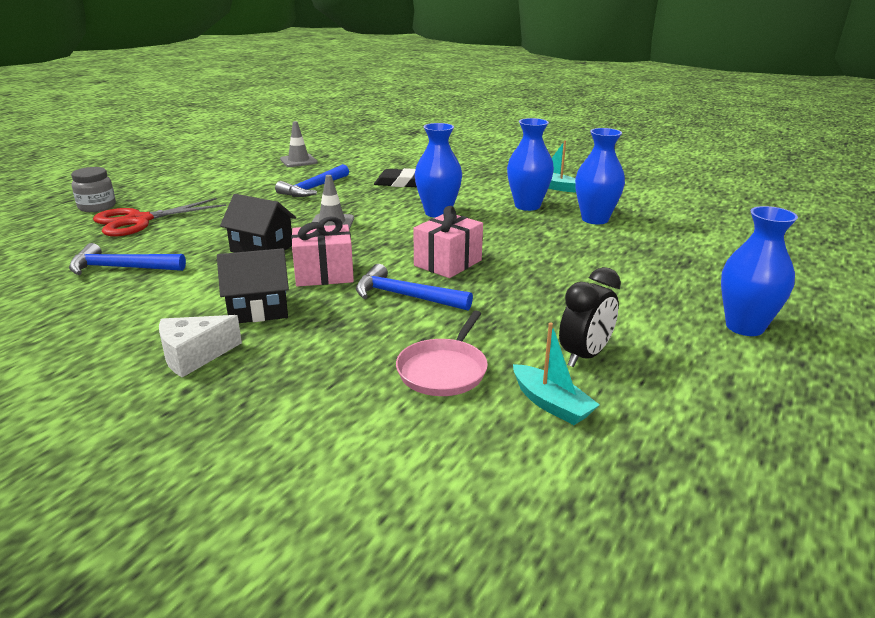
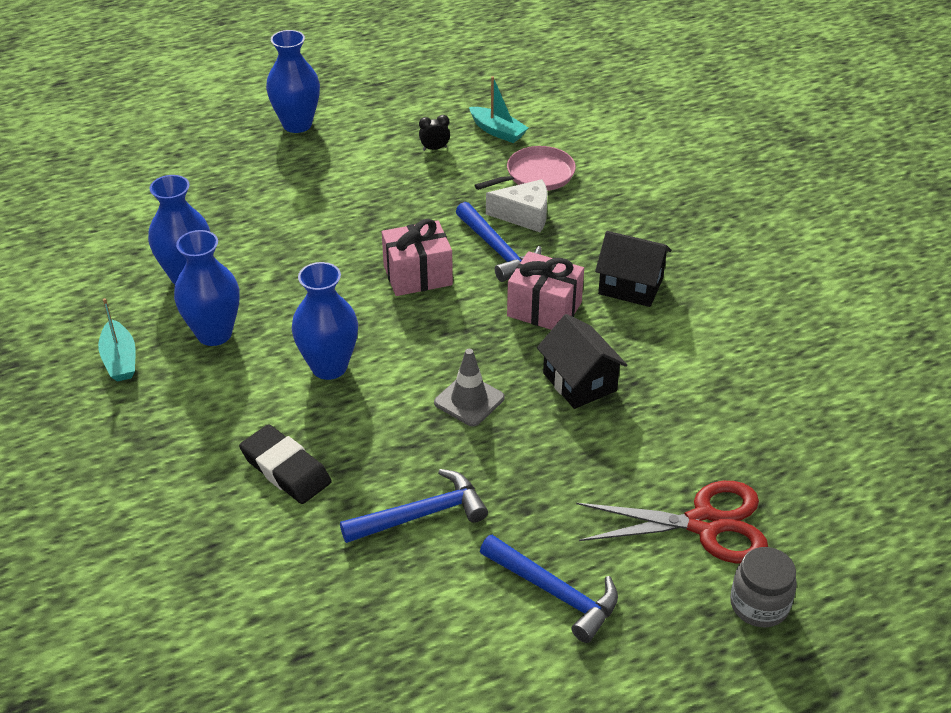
camera: 145 degrees left, 15 degrees up
blue hammer [69,243,186,275] -> blue hammer moved to [480,535,618,643]
white cheese [159,315,242,377] -> white cheese moved to [486,179,547,232]
grey traffic cone [280,121,318,167] -> none
turquoise boat [513,322,600,425] -> turquoise boat turned 135 degrees clockwise [469,76,528,143]
black clock [559,267,621,367] -> black clock [419,115,450,151], size x0.55

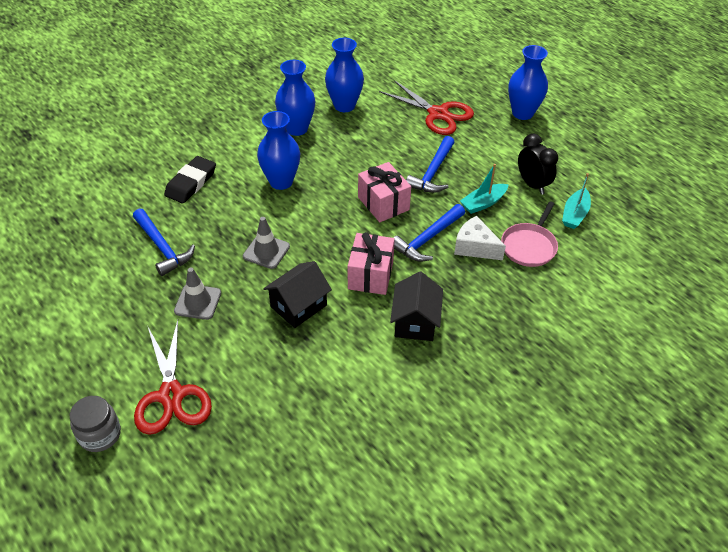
camera: 75 degrees right, 5 degrees up
turquoise boat [98,298,136,382] -> turquoise boat moved to [460,164,509,214]
black clock [419,115,450,151] -> black clock [518,134,558,195], size x1.82
pink pan [474,146,576,191] -> pink pan turned 75 degrees clockwise [501,201,558,267]
blue hammer [480,535,618,643] -> blue hammer moved to [406,136,455,193]
white cheese [486,179,547,232] -> white cheese turned 135 degrees clockwise [454,216,506,260]
none -> grey traffic cone [174,267,221,320]
none -> red scissors [379,80,474,135]

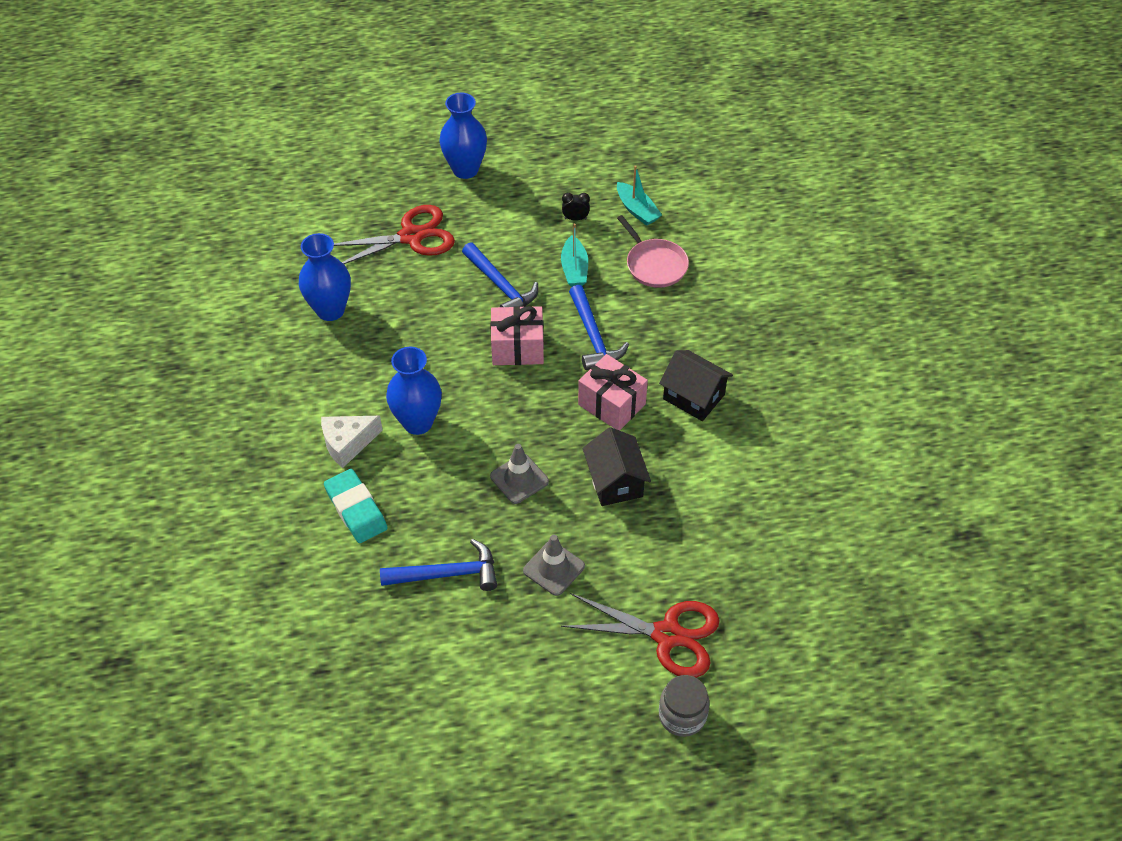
camera: 60 degrees left, 5 degrees up
black eraser [164,156,216,204] -> turquoise eraser [324,469,388,543]
blue vase [275,60,316,136] -> none
white cheese [454,216,506,260] -> white cheese moved to [321,416,383,468]
black clock [518,134,558,195] -> black clock [562,193,590,221], size x0.55

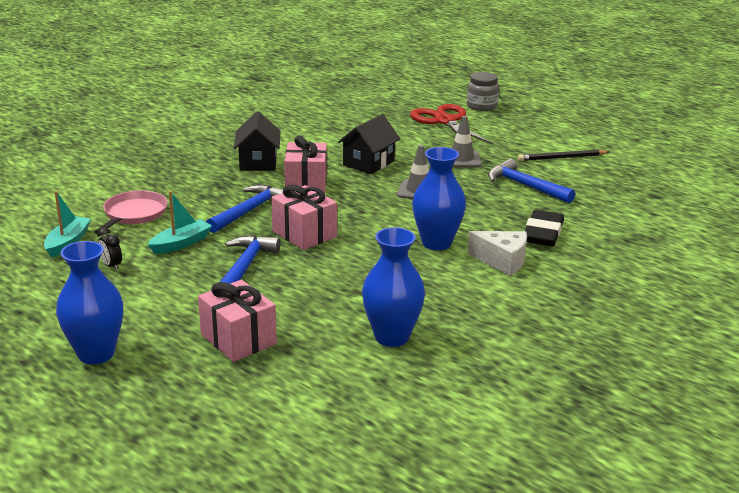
camera: 130 degrees left, 25 degrees down
turquoise eraser [324,469,388,543] -> black eraser [525,210,564,247]
red scissors [334,205,455,264] -> pink gift [198,280,277,362]
none -> black pencil [518,150,609,161]

